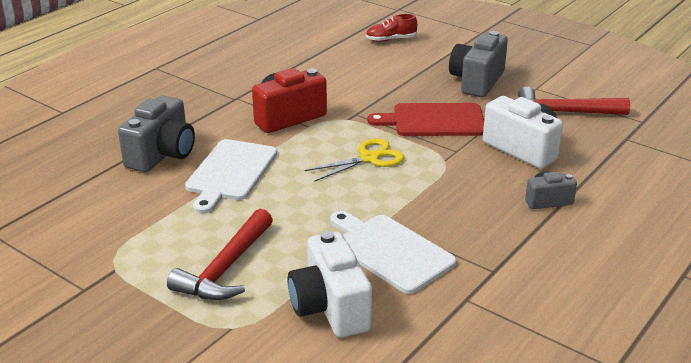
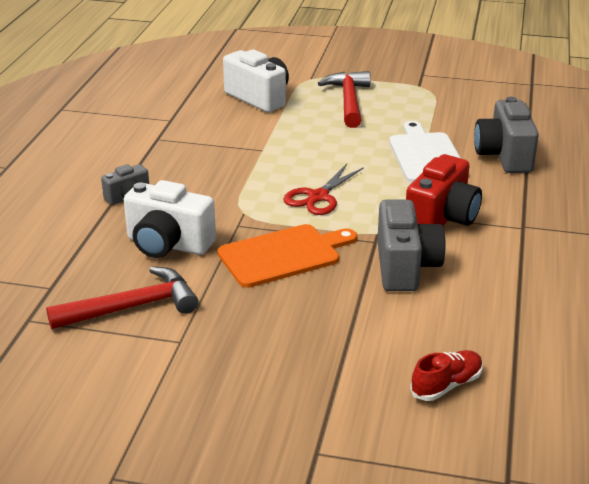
camera: 155 degrees right, 0 degrees up
yellow scissors [304,138,405,182] -> red scissors [283,164,364,215]
white cutting board [330,211,457,294] -> none
red cutting board [368,103,484,136] -> orange cutting board [217,224,357,288]
grey camera [449,31,508,97] -> grey camera moved to [377,200,446,291]

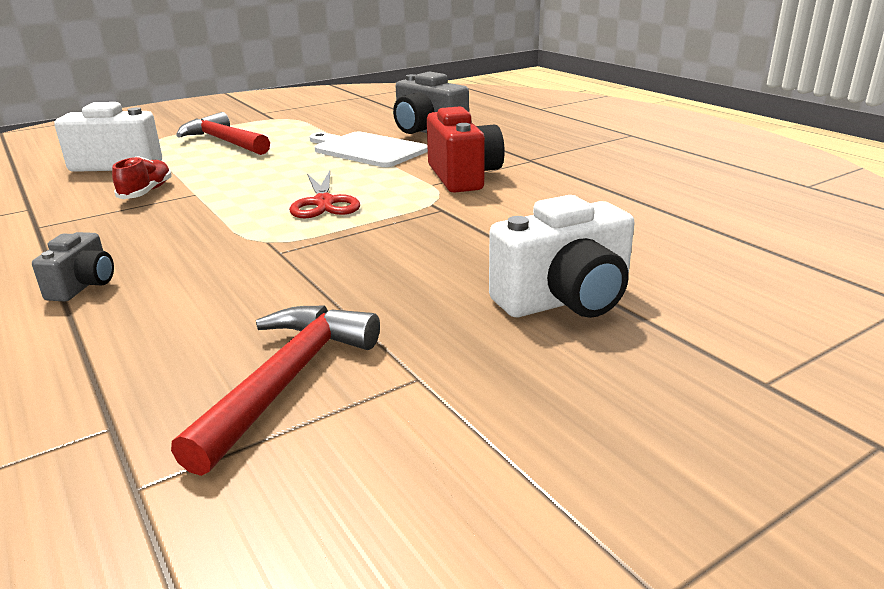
camera: 45 degrees left, 5 degrees down
white camera [124,180,216,258] -> white camera moved to [489,195,635,318]
orange cutting board [217,224,357,288] -> none
grey camera [377,200,446,291] -> none
red shoe [410,350,483,401] -> red shoe moved to [112,156,172,199]

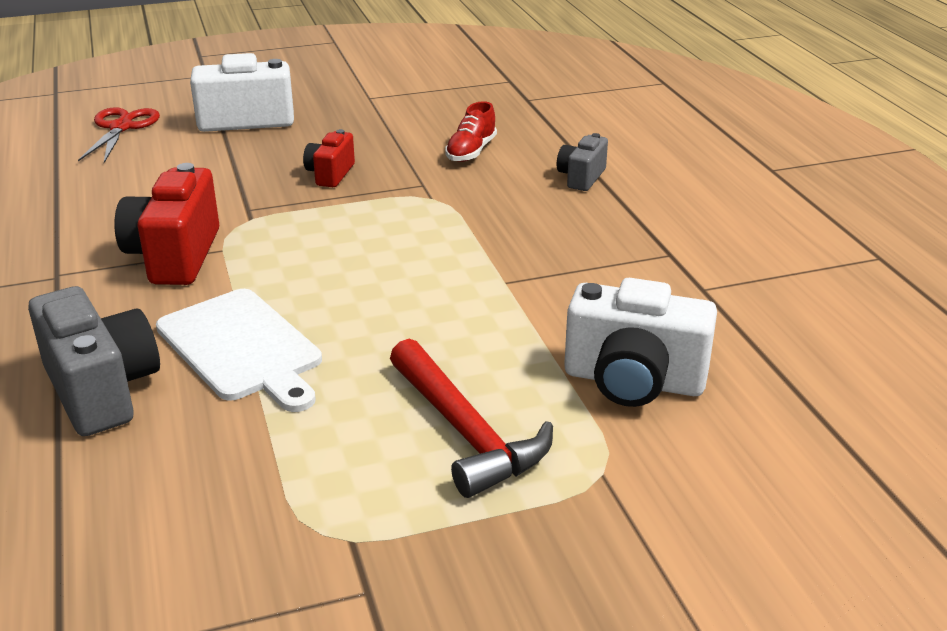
camera: 165 degrees left, 5 degrees up
red shoe [112,156,172,199] -> red shoe moved to [445,101,497,162]
red hammer [171,305,380,476] -> none
red scissors [289,171,360,218] -> red scissors moved to [78,107,160,163]
none -> red camera [303,129,355,187]

